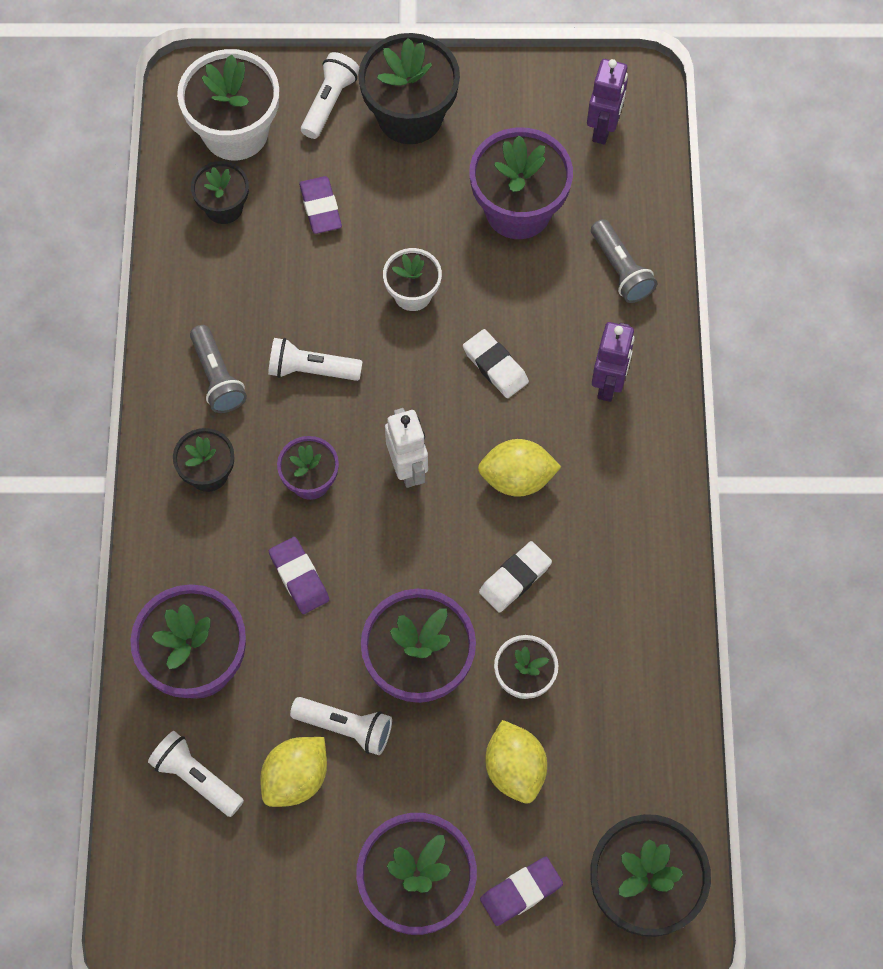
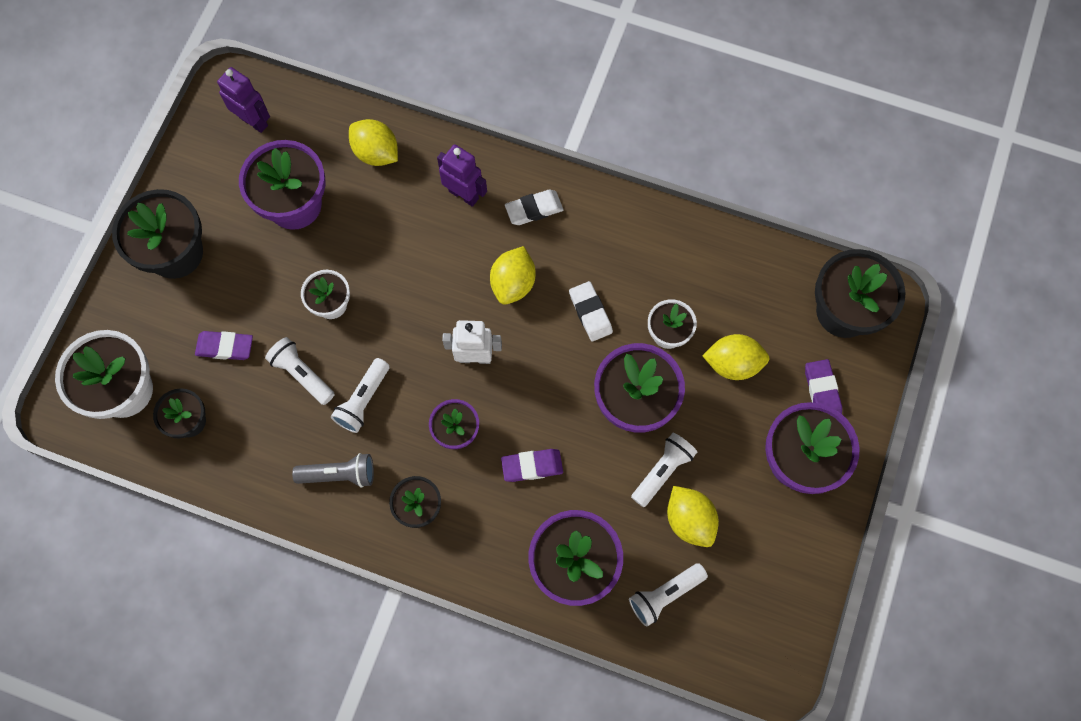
camera: 70 degrees left, 5 degrees up
white flashlight [301,52,359,139] -> white flashlight moved to [265,337,335,405]
white eraser [463,329,529,398] -> white eraser moved to [505,190,563,225]
grey flashlight [591,219,657,303] -> yellow lemon [349,119,398,166]

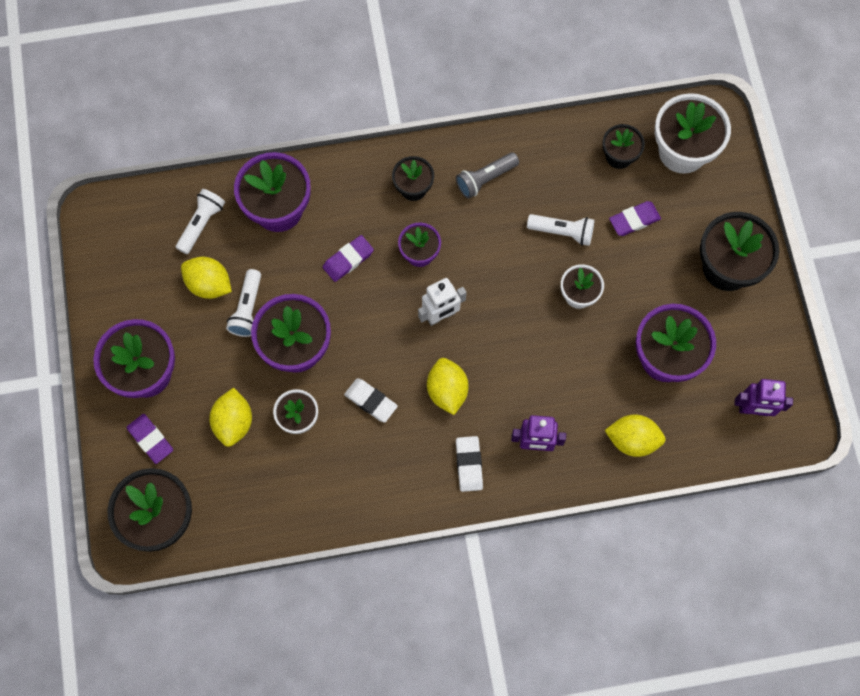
camera: 150 degrees right, 0 degrees up
white flashlight [331,358,389,433] -> none
white eraser [505,190,563,225] -> white eraser turned 45 degrees counterclockwise [456,436,483,492]
yellow lemon [702,334,770,380] -> yellow lemon turned 60 degrees counterclockwise [209,388,252,447]

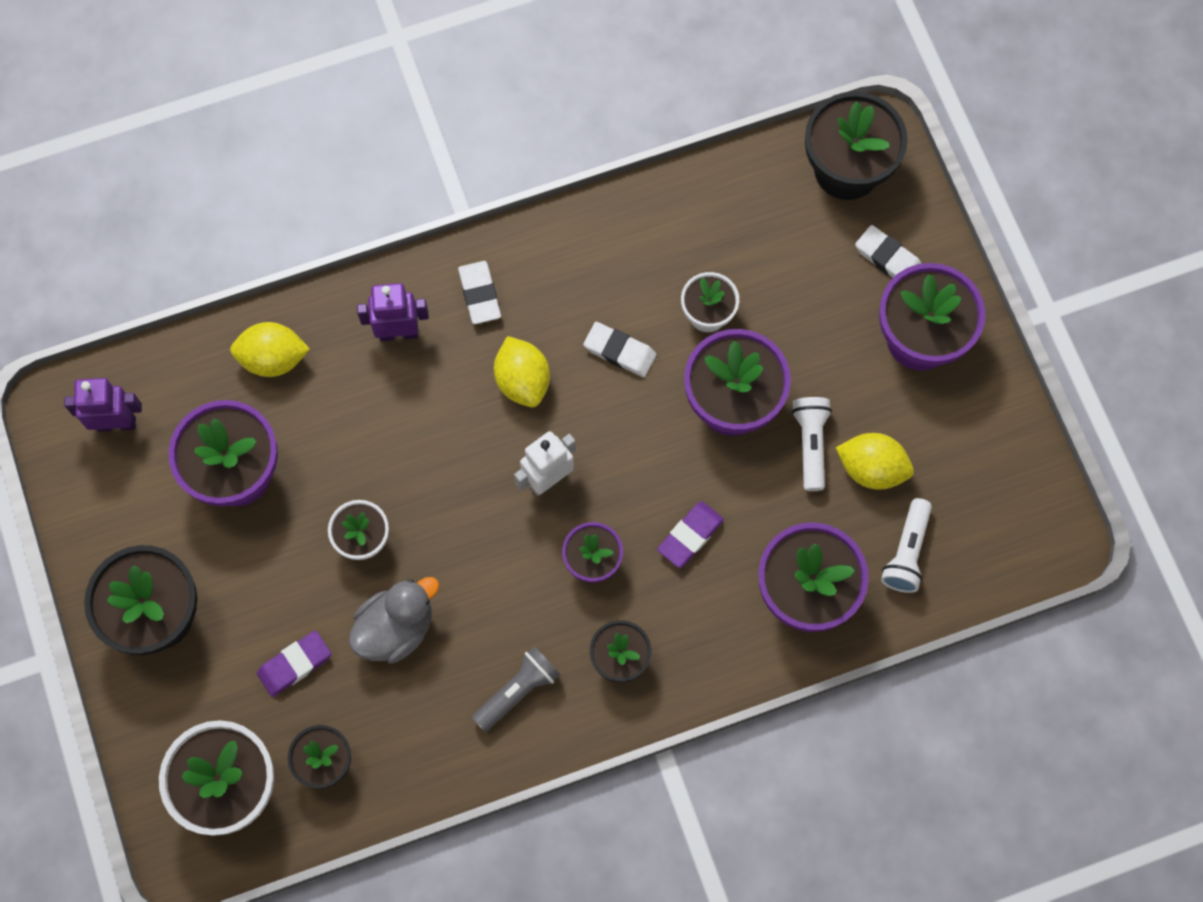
camera: 170 degrees right, 0 degrees up
purple eraser [127,414,173,464] -> white eraser [855,225,922,278]
yellow lemon [209,388,252,447] -> none
white flashlight [527,214,595,246] -> grey duck [349,577,439,663]

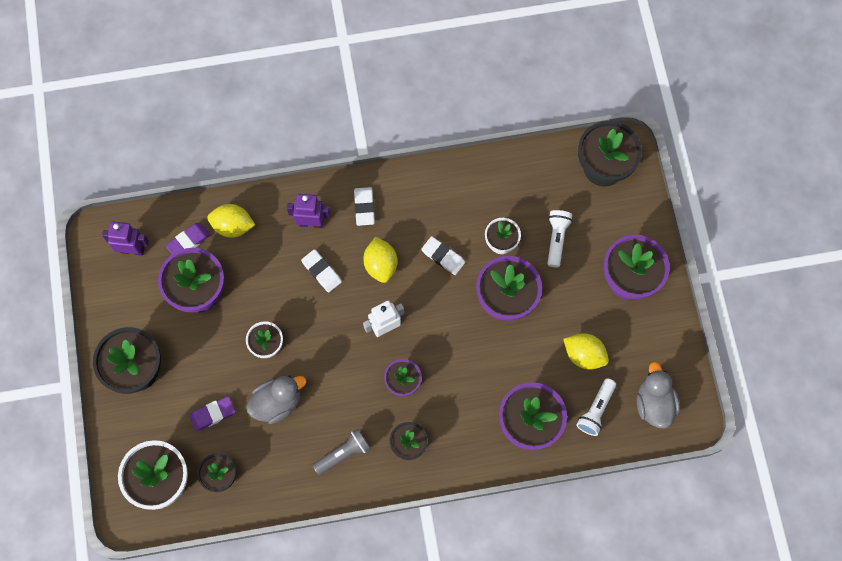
camera: 10 degrees right, 0 degrees up
purple eraser [657,501,724,568] -> purple eraser moved to [165,223,210,254]
white flashlight [792,397,832,491] -> white flashlight moved to [547,210,573,268]
white eraser [855,225,922,278] -> white eraser moved to [301,249,342,293]
none -> grey duck [637,362,680,428]

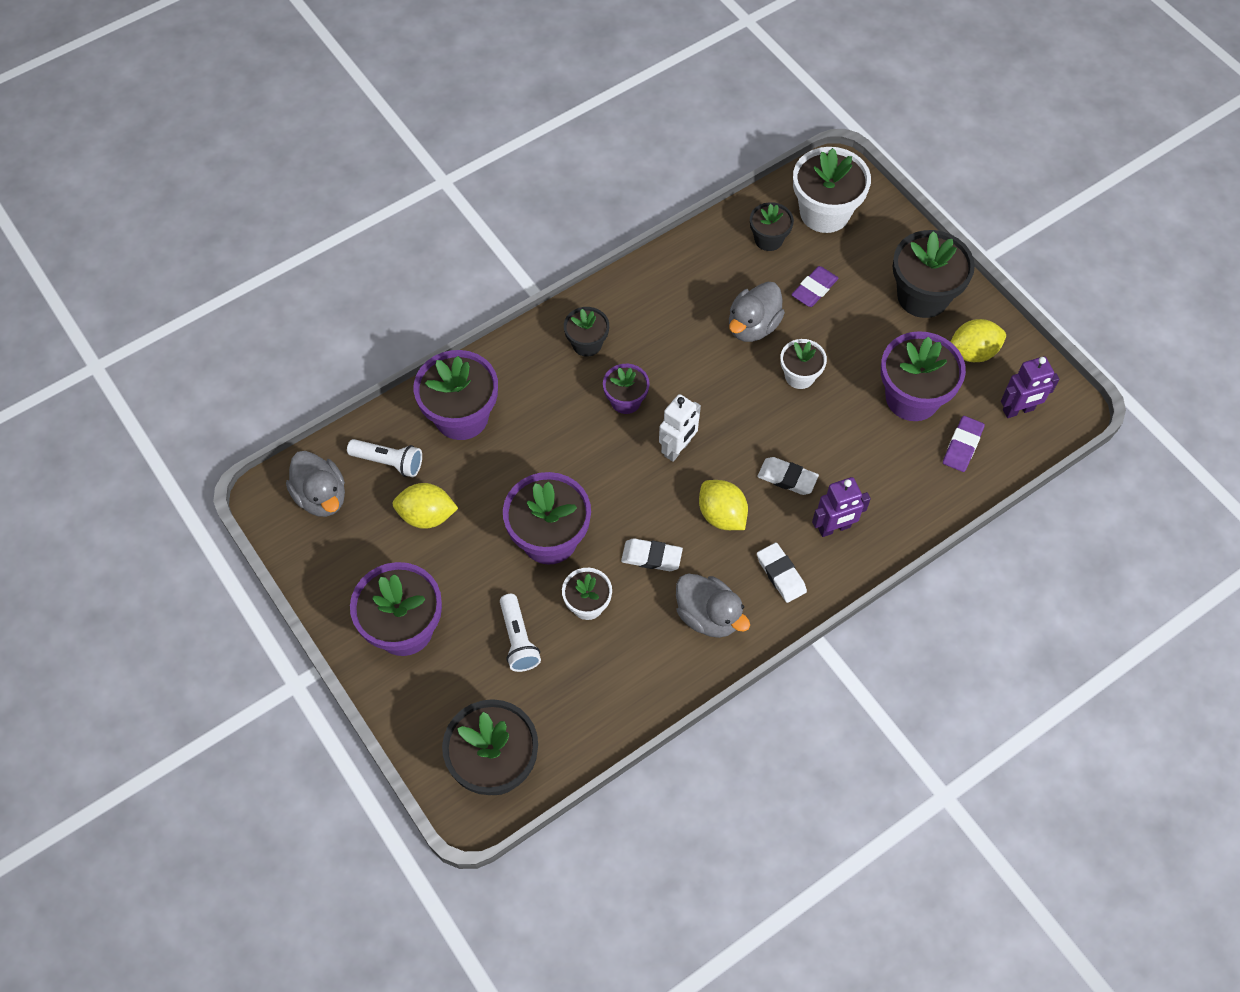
camera: 155 degrees right, 10 degrees down
yellow lemon [207,204,255,238] -> yellow lemon moved to [950,319,1006,362]
grey flashlight [312,429,371,475] -> none
white flashlight [576,378,616,436] -> white flashlight turned 105 degrees clockwise [347,439,422,477]
none -> grey duck [676,574,750,638]

